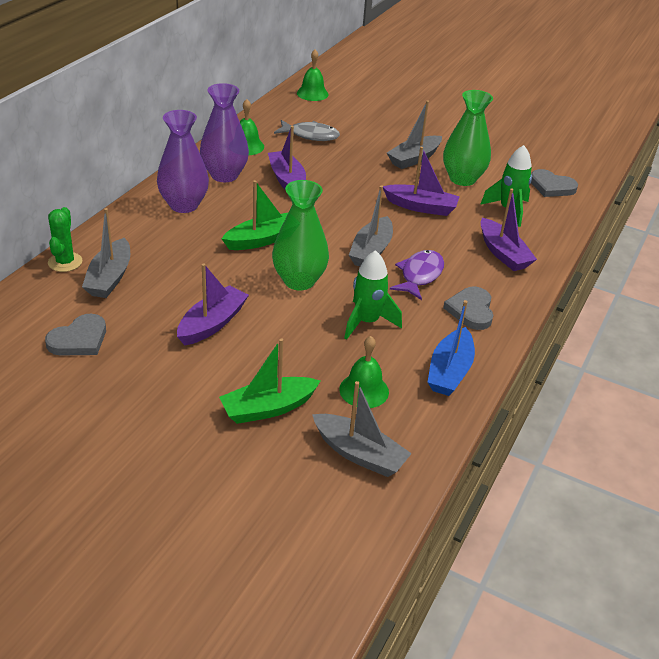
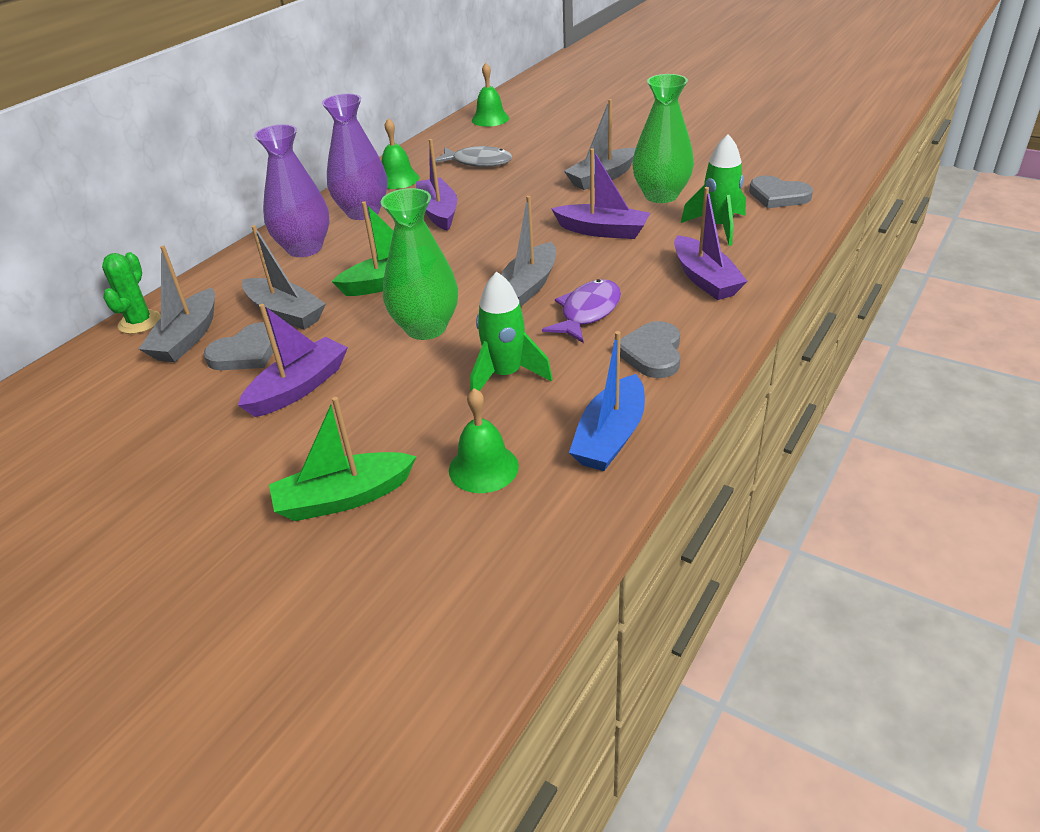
camera: 10 degrees right, 0 degrees up
grey heart [45,314,106,355] -> grey heart moved to [204,322,277,370]
grey boat [312,381,412,477] -> grey boat moved to [242,225,326,330]

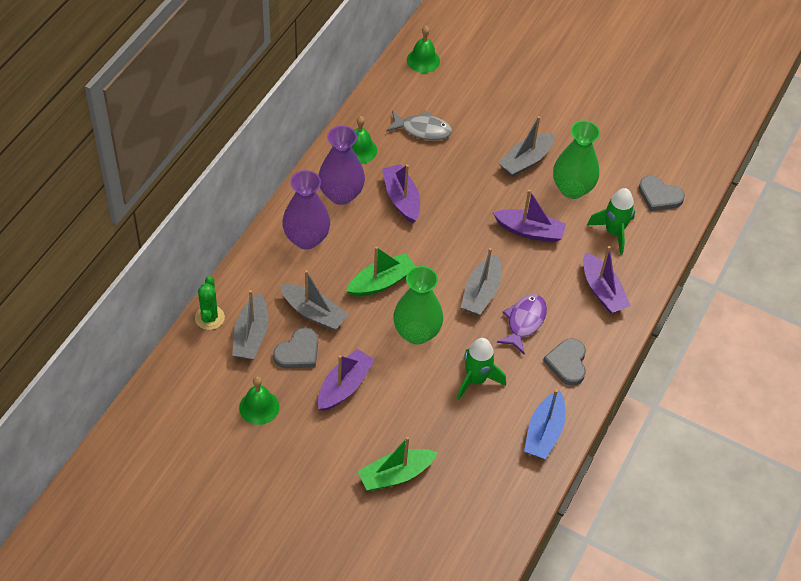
camera: 10 degrees left, 15 degrees up
green bell [449,388,519,493] -> green bell moved to [239,376,279,425]

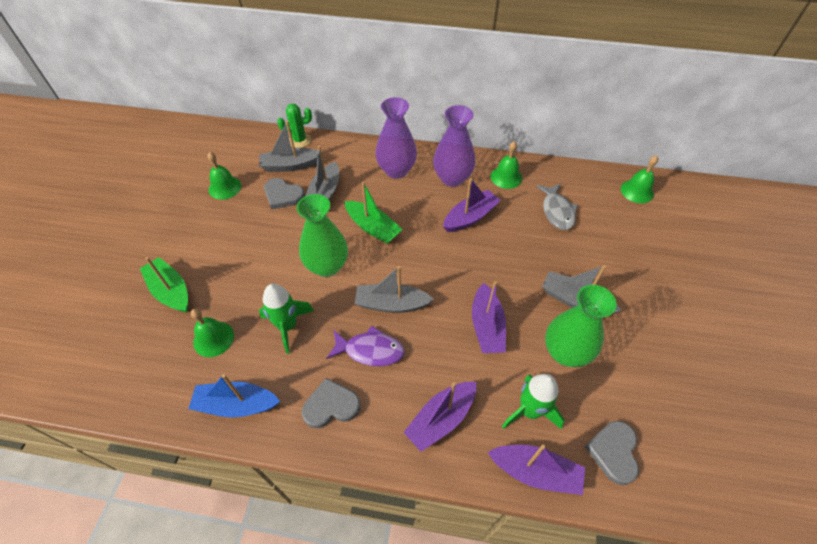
camera: 75 degrees right, 0 degrees up
purple boat [318,349,375,411] -> purple boat moved to [488,445,585,495]
none -> green bell [191,308,234,357]

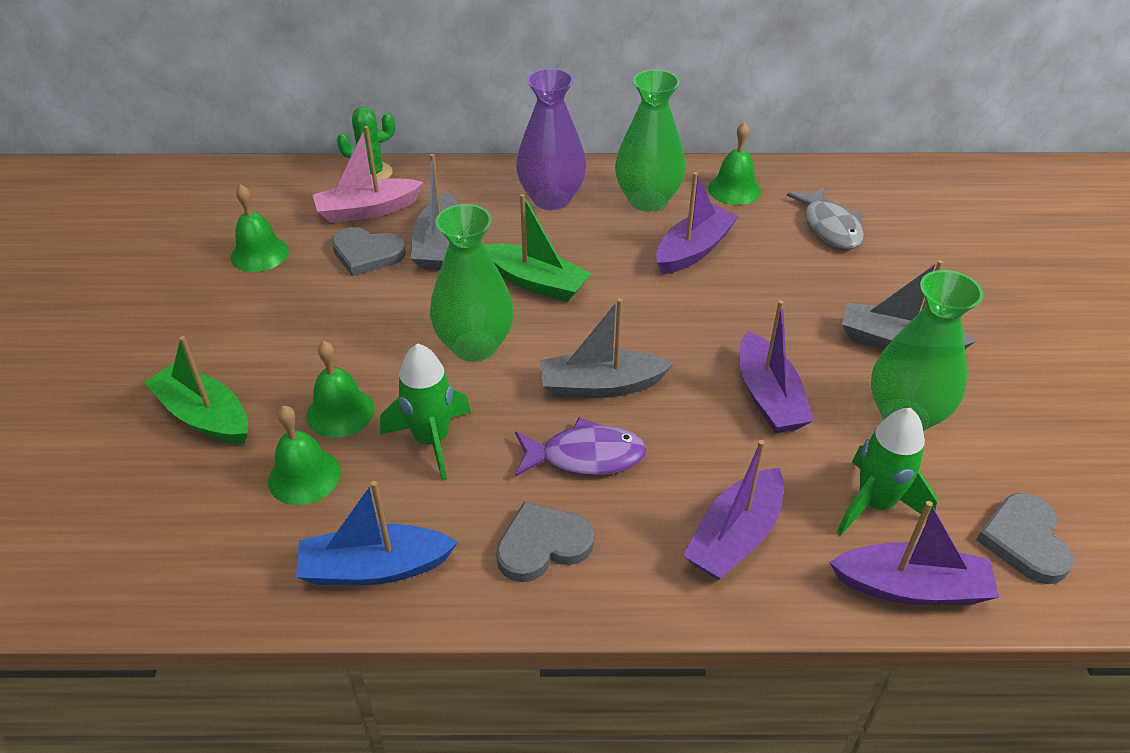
camera: 10 degrees left, 10 degrees down
grey boat [259,121,323,172] -> pink boat [313,126,423,223]
purple vase [433,105,475,187] -> green vase [615,69,685,212]
green bell [621,155,658,203] -> green bell moved to [306,341,374,438]

